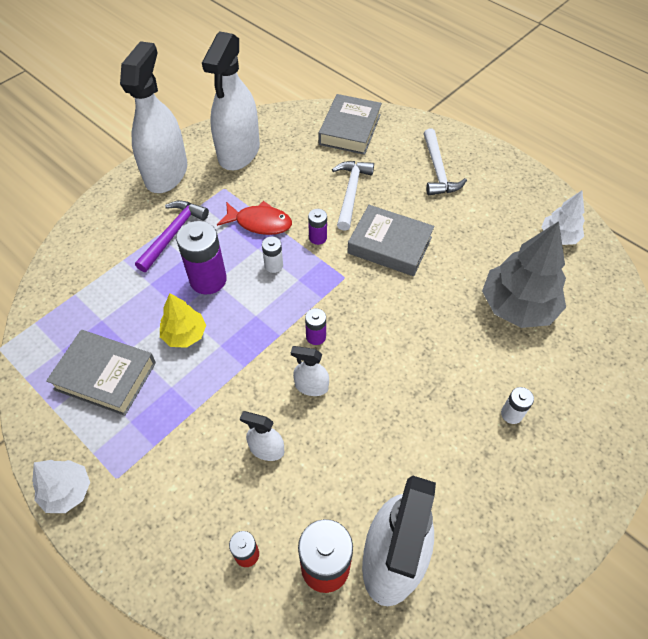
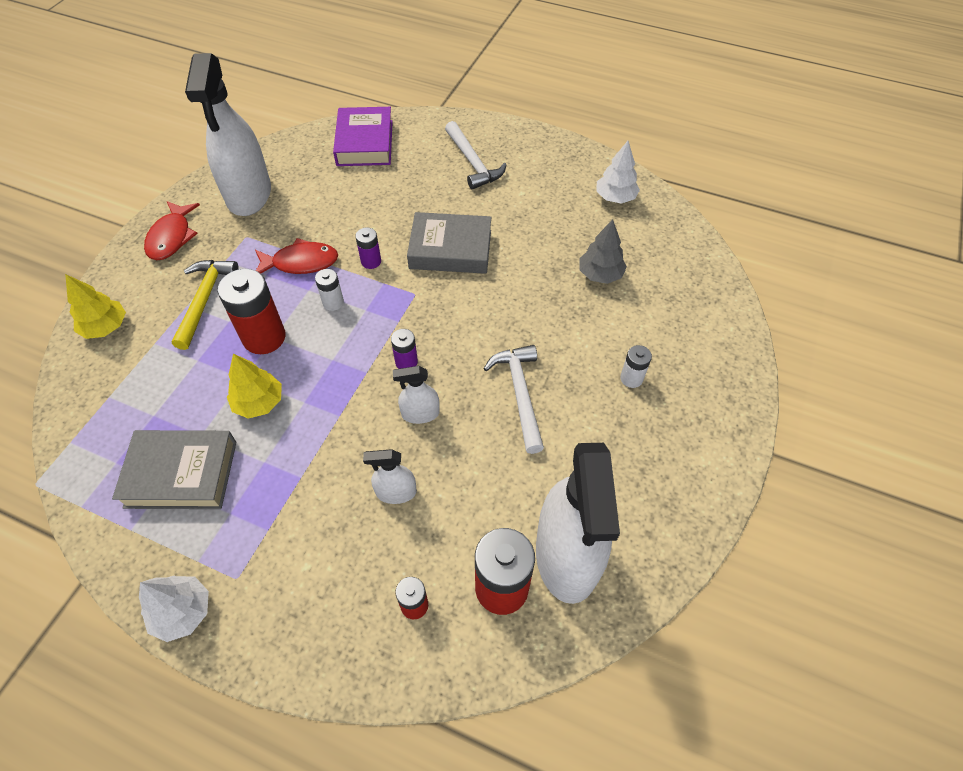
camera: 20 degrees left, 0 degrees up
white spray bottle [120,41,187,193] -> red fish [144,201,200,260]
purple hammer [135,200,209,272] -> yellow hammer [172,260,239,350]
purple battery [176,221,227,295] -> red battery [218,269,286,354]
grey book [319,94,382,155] -> purple book [333,107,393,166]
white hammer [332,161,374,231] -> white hammer moved to [484,345,544,454]
grey tree [482,221,566,328] -> grey tree [579,219,627,284], size x0.56
none -> yellow tree [65,274,126,339]

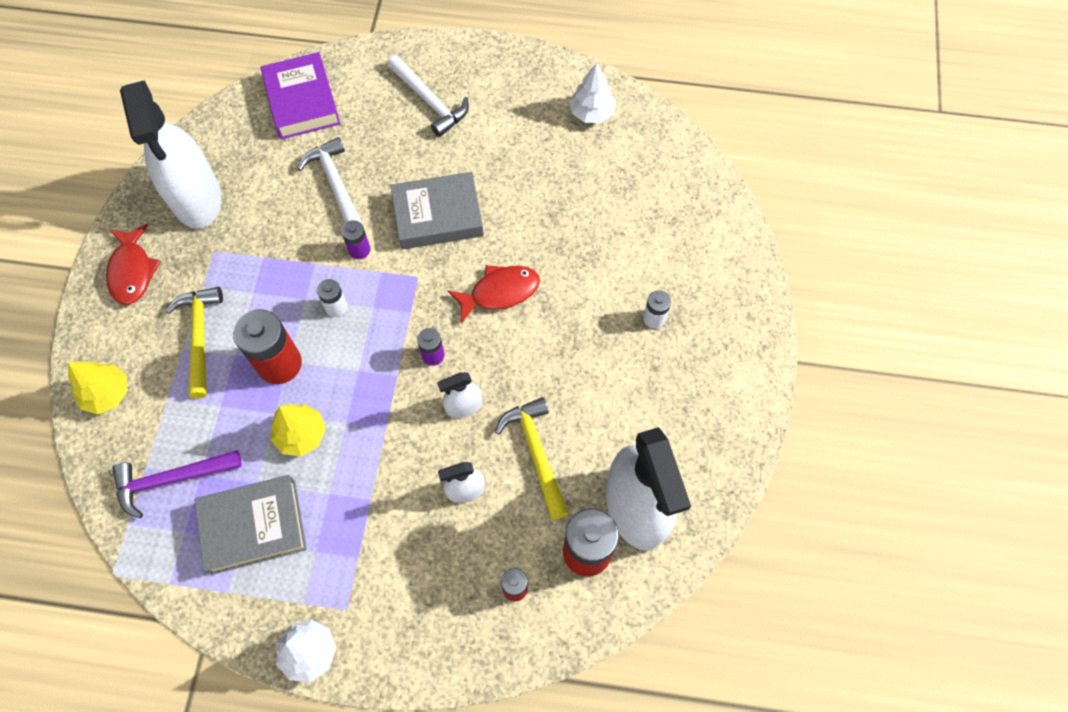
camera: 15 degrees left, 10 degrees up
red fish [255,238,338,274] -> red fish moved to [447,265,540,324]
white hammer [484,345,544,454] -> white hammer moved to [298,137,364,227]
grey tree [579,219,627,284] -> none
none -> purple hammer [112,451,242,518]
none -> yellow hammer [495,397,569,520]

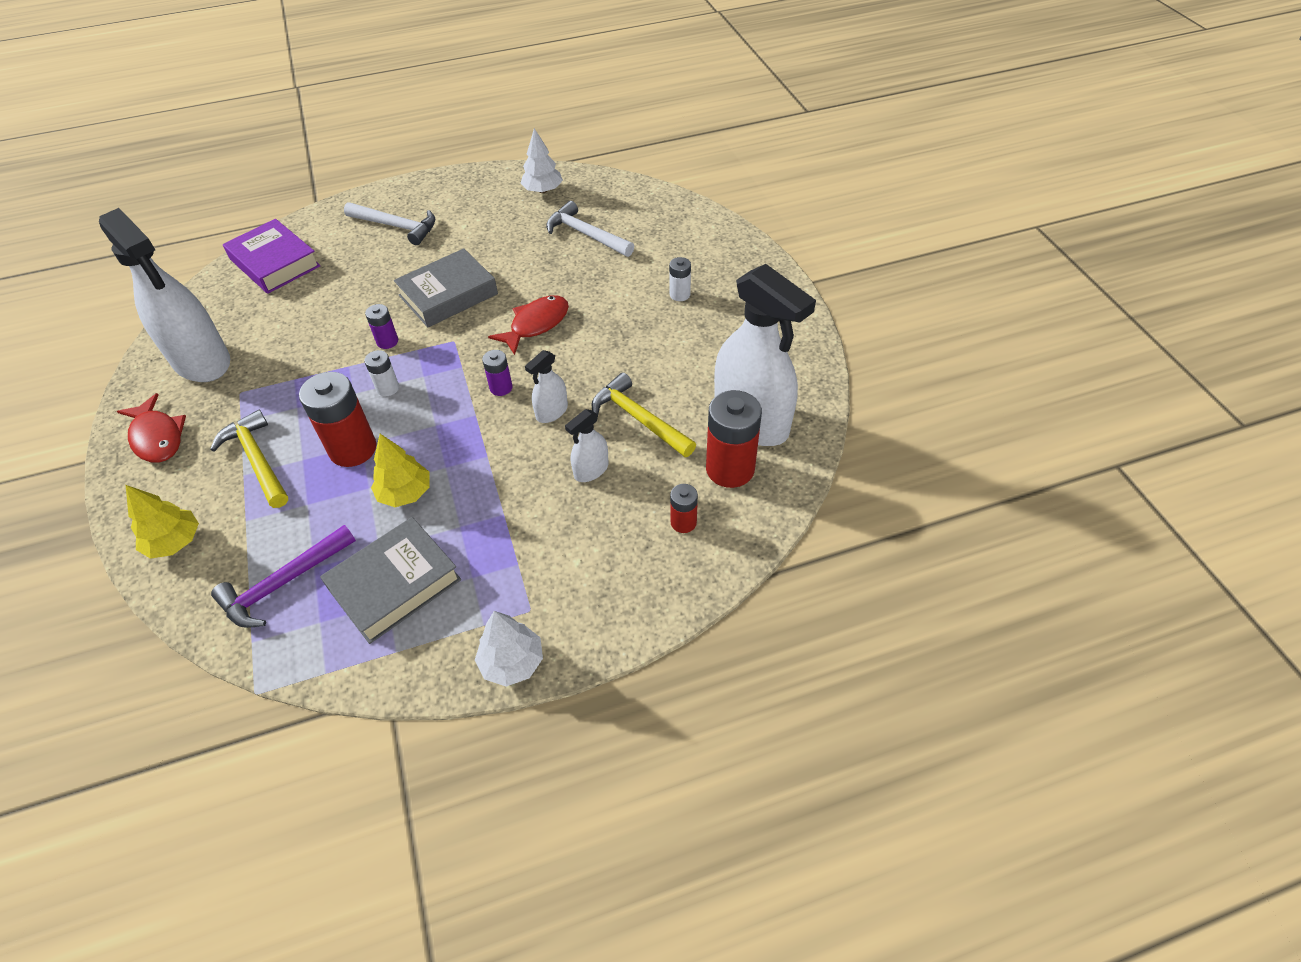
camera: 25 degrees left, 15 degrees down
white hammer [298,137,364,227] -> white hammer moved to [546,201,634,257]

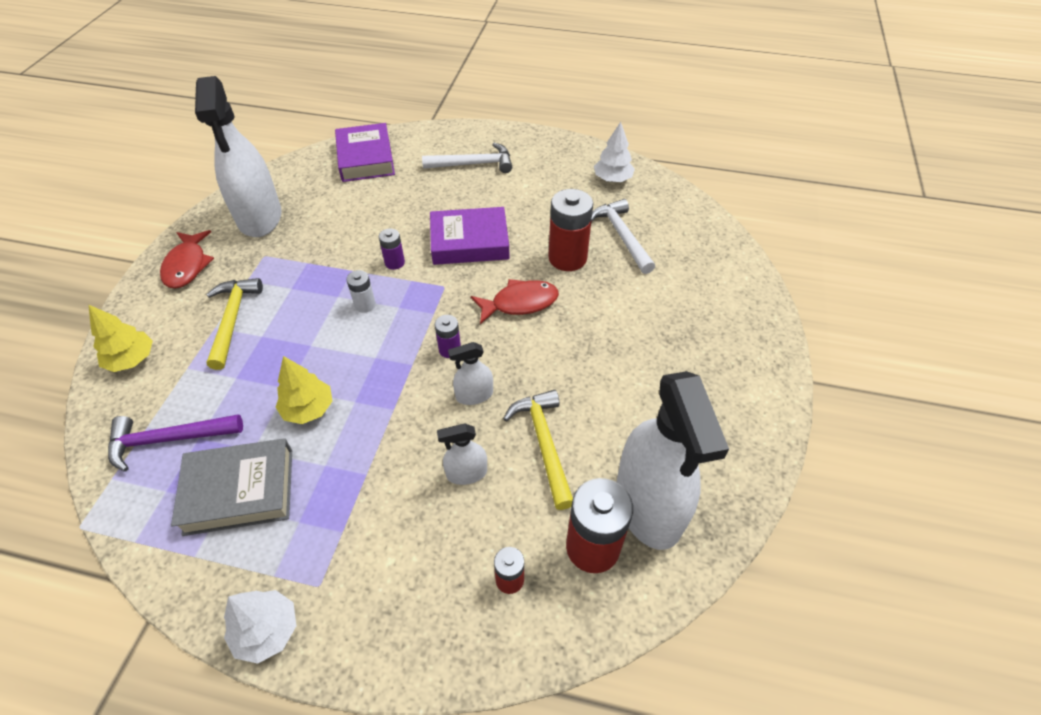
camera: 30 degrees right, 0 degrees up
red battery [299,372,376,467] -> red battery moved to [548,189,593,271]
white hammer [344,202,435,245] -> white hammer turned 60 degrees counterclockwise [422,143,512,173]
grey book [394,248,498,327] -> purple book [430,207,510,265]
white battery [669,257,691,301] -> none

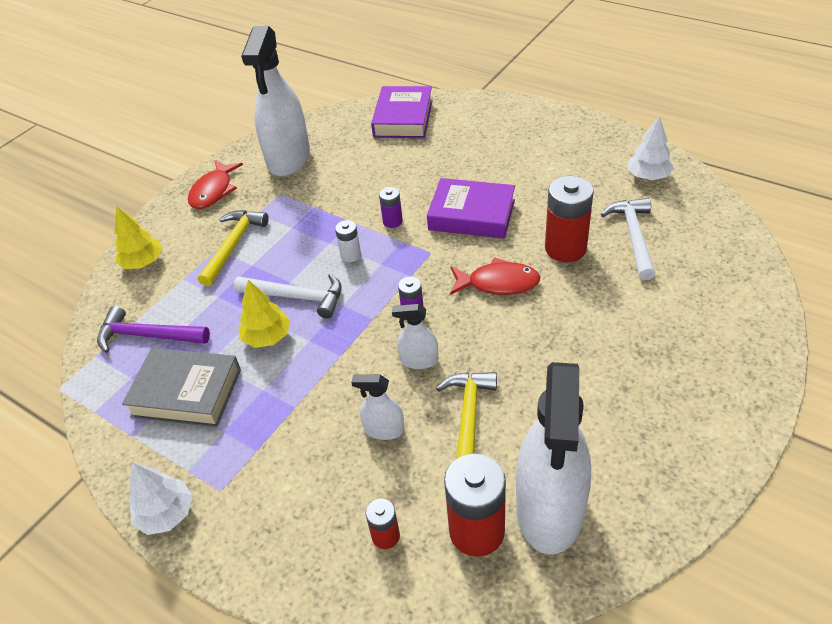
camera: 25 degrees right, 5 degrees down
white hammer [422,143,512,173] -> white hammer moved to [234,274,342,319]

